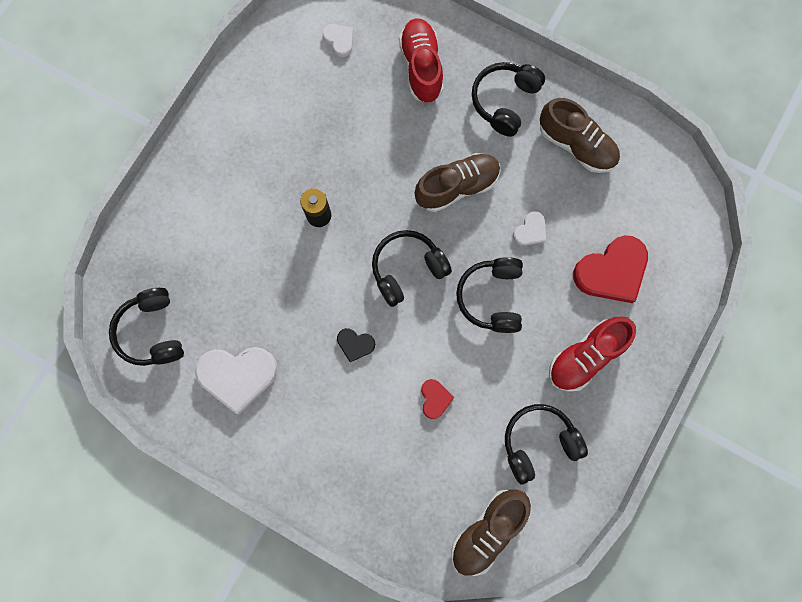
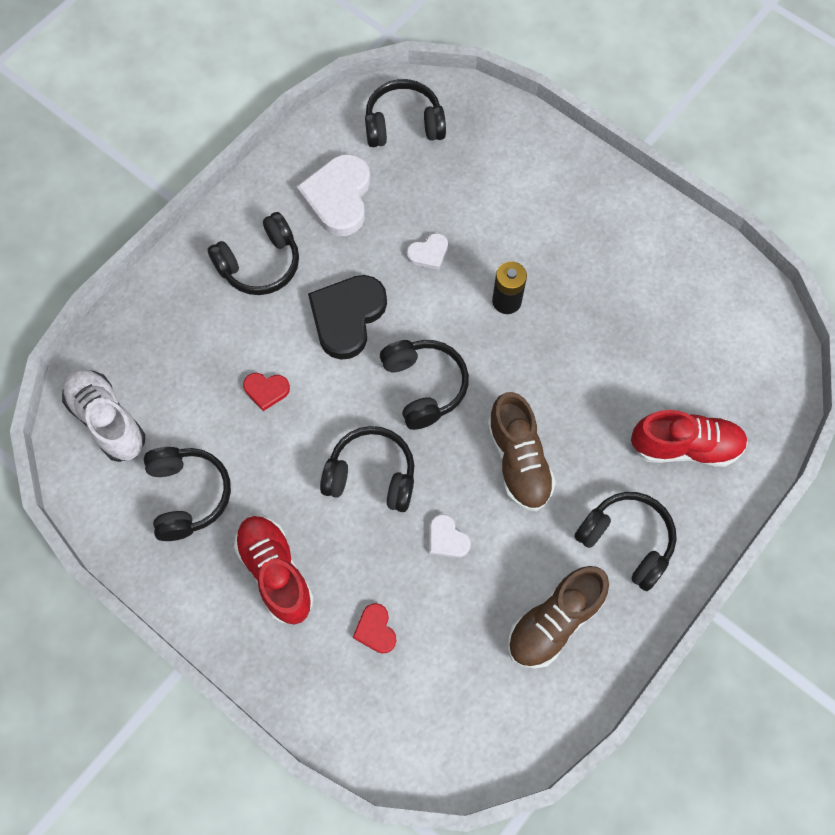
camera: 100 degrees right, 10 degrees down
white heart [322,24,353,57] -> white heart moved to [407,233,448,270]
black heart [337,328,375,362] -> black heart [308,275,387,360], size x2.02
brown shoe [451,489,531,576] -> white shoe [62,369,145,462]
red heart [573,235,648,303] -> red heart [353,603,396,654], size x0.50
none -> black headphones [207,212,299,295]

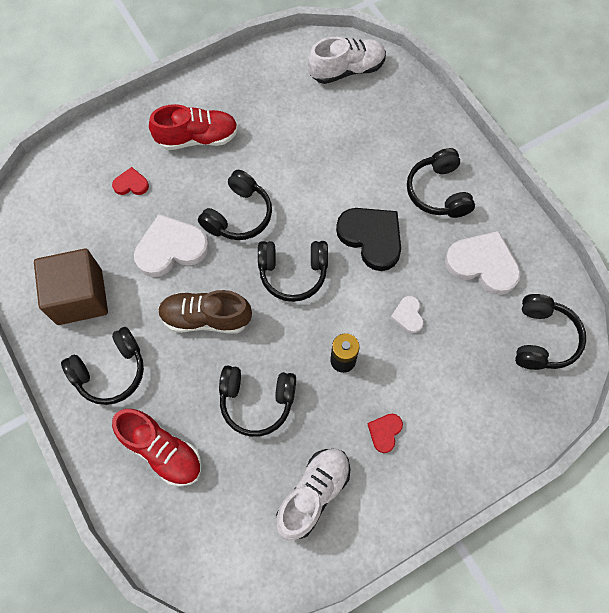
camera: 110 degrees right, 0 degrees up
black headphones [144,447,231,541] -> black headphones moved to [219,365,296,437]
red heart [243,373,290,411] -> red heart moved to [368,414,403,453]
white heart [430,514,471,558] -> white heart [134,214,209,277], size x2.02
brown shoe [508,566,609,669] -> brown cube [34,249,108,325]
red shoe [631,410,748,467] -> red shoe turned 75 degrees counterclockwise [112,409,201,487]
none -> white shoe [276,449,350,541]

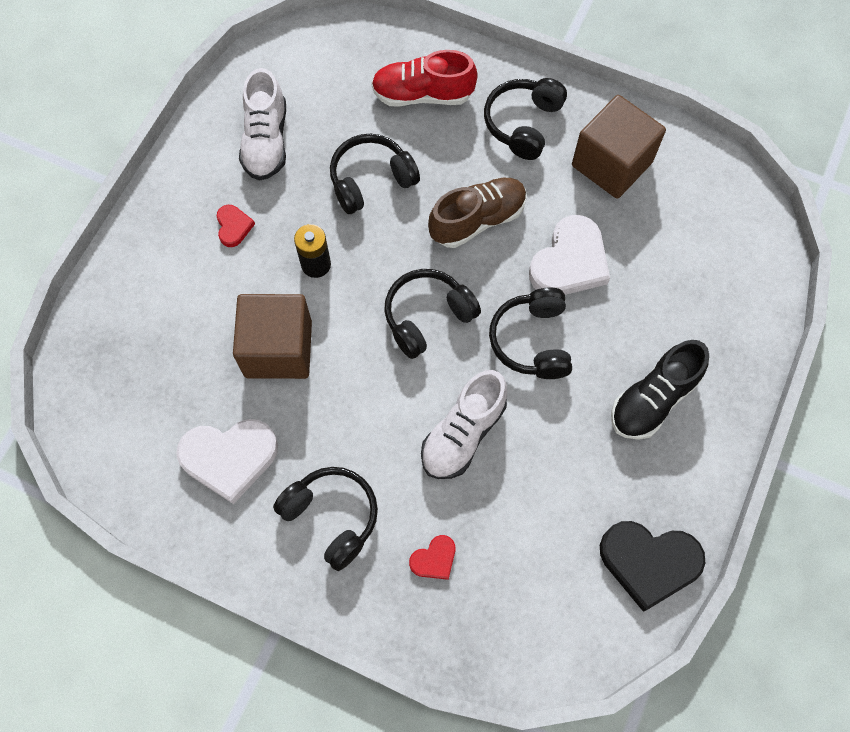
camera: 145 degrees right, 0 degrees up
red heart [112,167,149,195] -> red heart moved to [409,535,455,580]
red shoe [149,104,238,150] -> black shoe [611,340,709,440]
white shoe [307,37,386,84] -> white shoe moved to [421,370,507,479]
black heart [336,208,401,271] -> black heart moved to [600,521,705,612]
white heart [391,296,424,333] -> brown cube [233,294,312,379]
black headphones [515,294,586,370] -> none

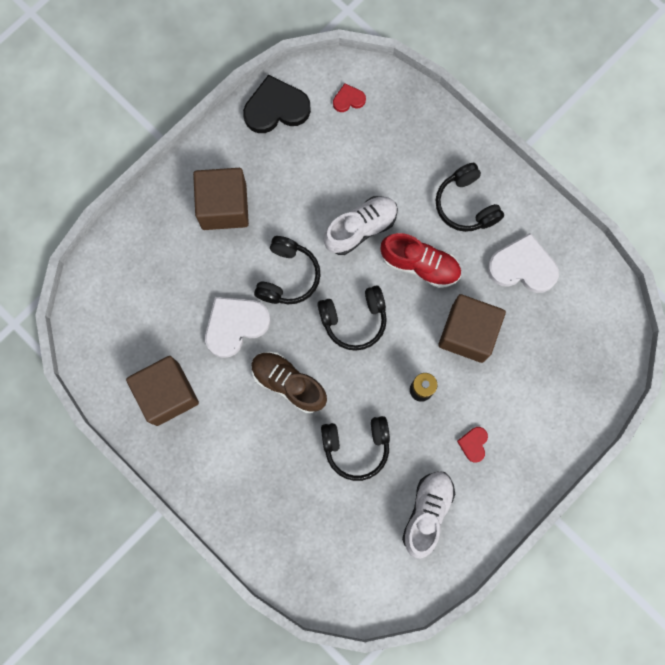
camera: 160 degrees left, 10 degrees up
red shoe [371,50,478,107] -> red shoe moved to [381,233,461,288]
red heart [409,535,455,580] -> red heart moved to [333,83,366,112]
brown shoe [428,178,527,248] -> brown shoe turned 45 degrees clockwise [251,351,327,413]
black headphones [484,78,567,160] -> none
black heart [600,521,705,612] -> black heart turned 45 degrees counterclockwise [243,75,311,133]
black shoe [611,340,709,440] -> brown cube [193,168,249,230]

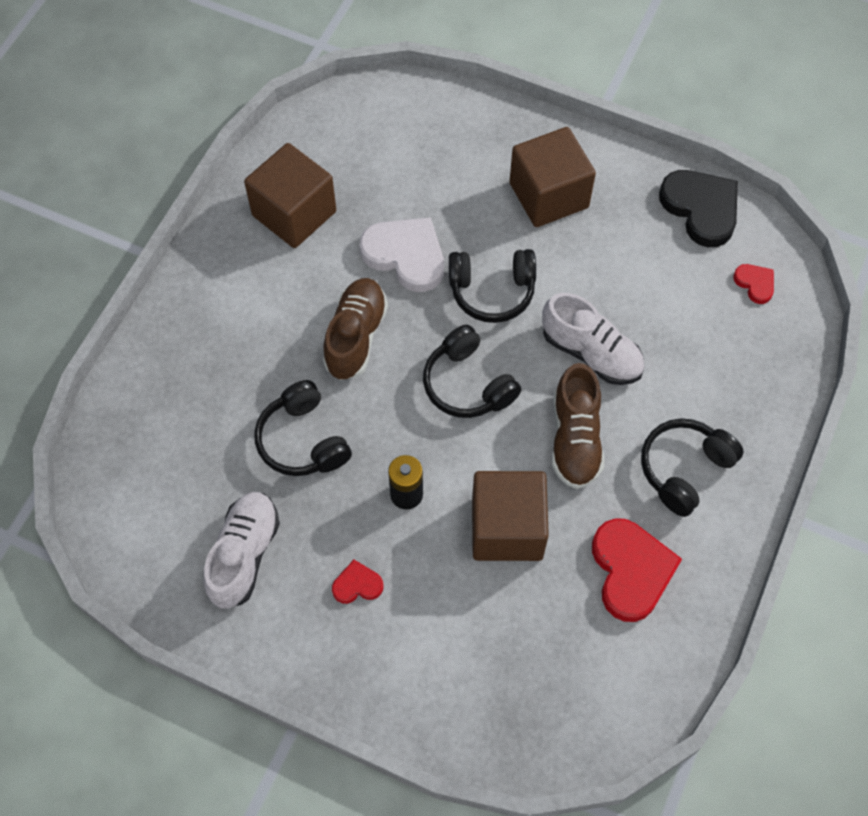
camera: 70 degrees right, 15 degrees down
red shoe [381,233,461,288] -> brown shoe [552,363,604,489]
white shoe [402,472,455,559] -> white shoe turned 75 degrees counterclockwise [203,492,280,609]
white heart [488,233,559,293] -> red heart [592,518,682,622]

